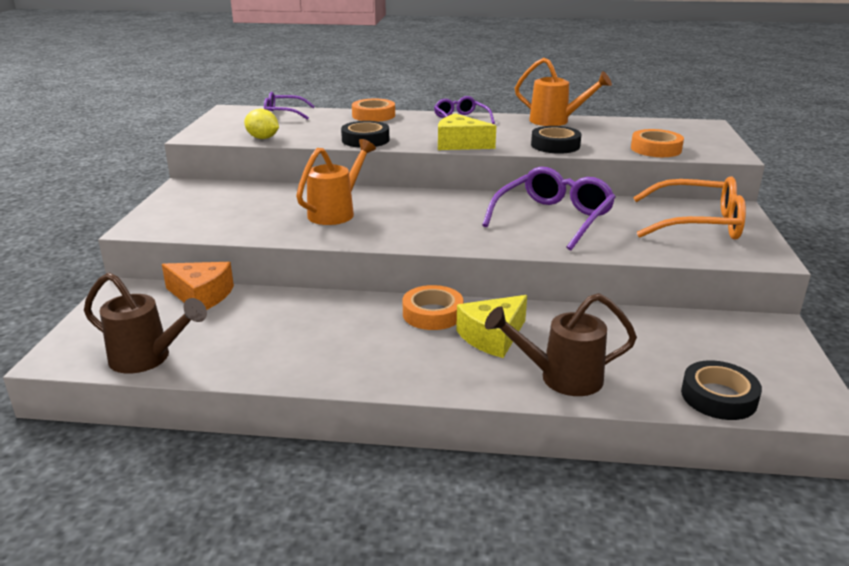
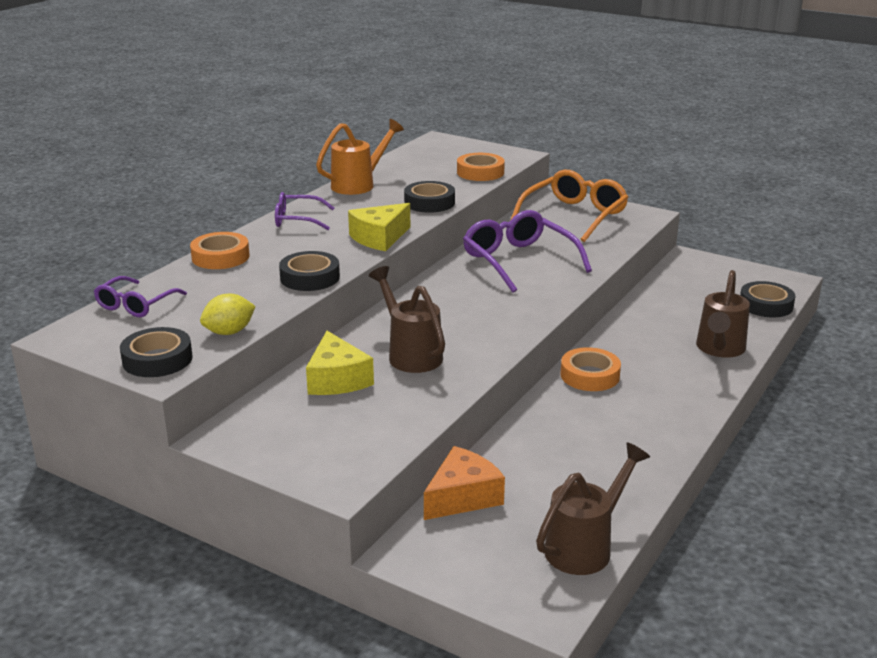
camera: 65 degrees left, 0 degrees up
orange watering can [296,139,376,225] -> brown watering can [369,266,445,373]
yellow cheese [456,295,527,358] -> yellow cheese moved to [306,331,374,395]
none -> black tape [120,327,193,377]

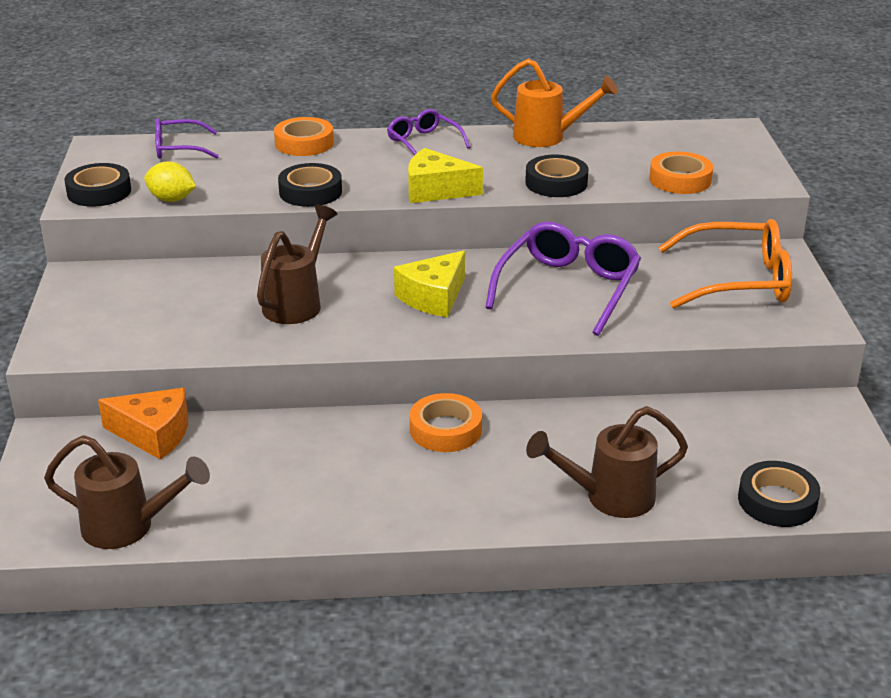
camera: 55 degrees right, 5 degrees up
yellow cheese [306,331,374,395] -> yellow cheese moved to [394,250,465,317]

